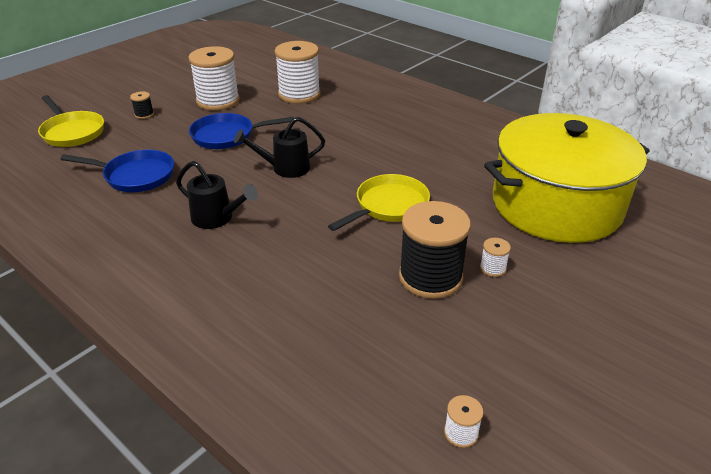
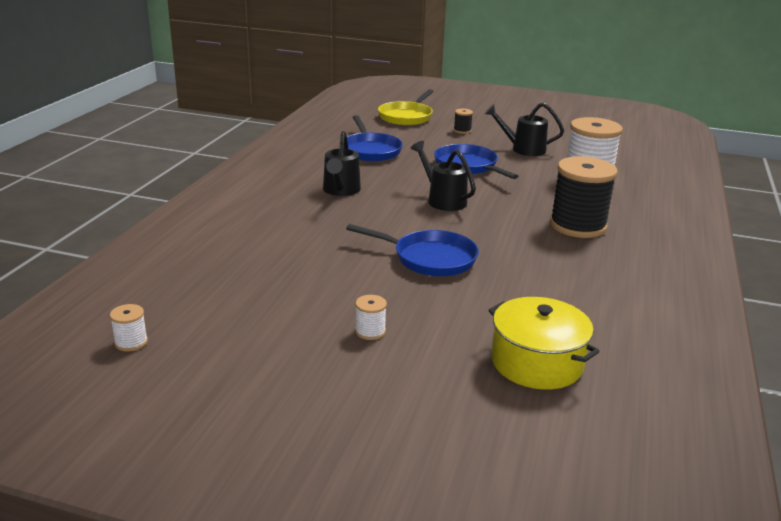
camera: 65 degrees right, 10 degrees down
white spool [189,46,240,110] -> black watering can [485,103,564,156]
yellow pan [328,174,430,231] -> blue pan [346,224,479,276]
black spool [399,201,471,299] -> black spool moved to [550,156,618,238]
yellow pot [484,113,650,243] -> yellow pot [489,297,600,390], size x0.51

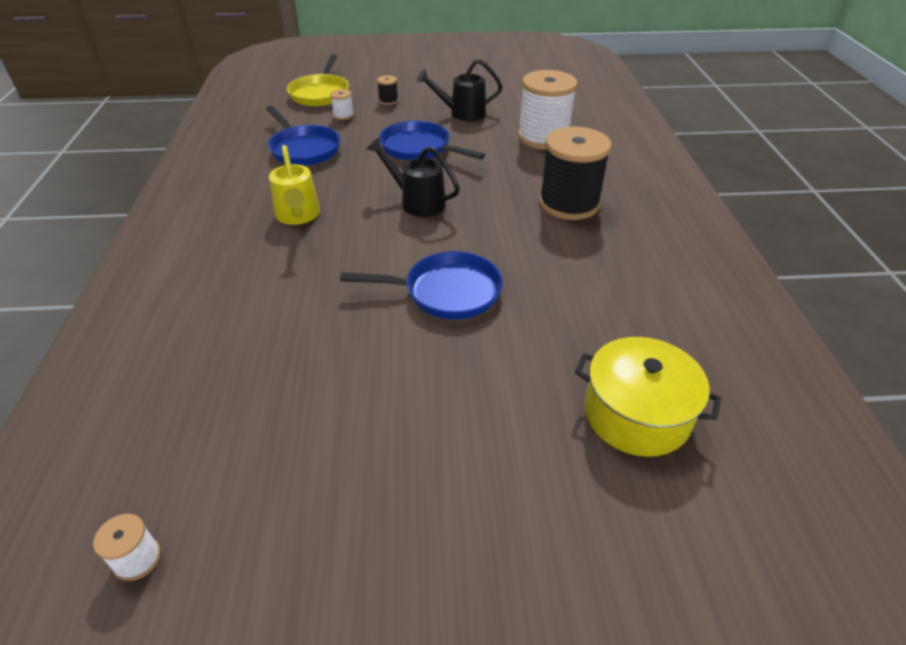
camera: 20 degrees left, 15 degrees up
black watering can [323,131,361,196] -> yellow watering can [269,145,320,225]
white spool [355,295,387,340] -> white spool moved to [330,89,354,120]

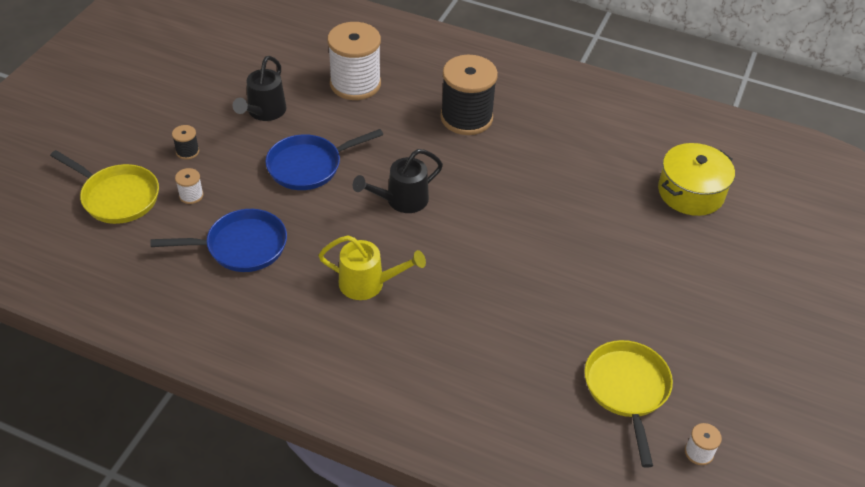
camera: 65 degrees left, 5 degrees up
blue pan [340,251,503,320] -> none
none -> yellow pan [584,340,673,468]

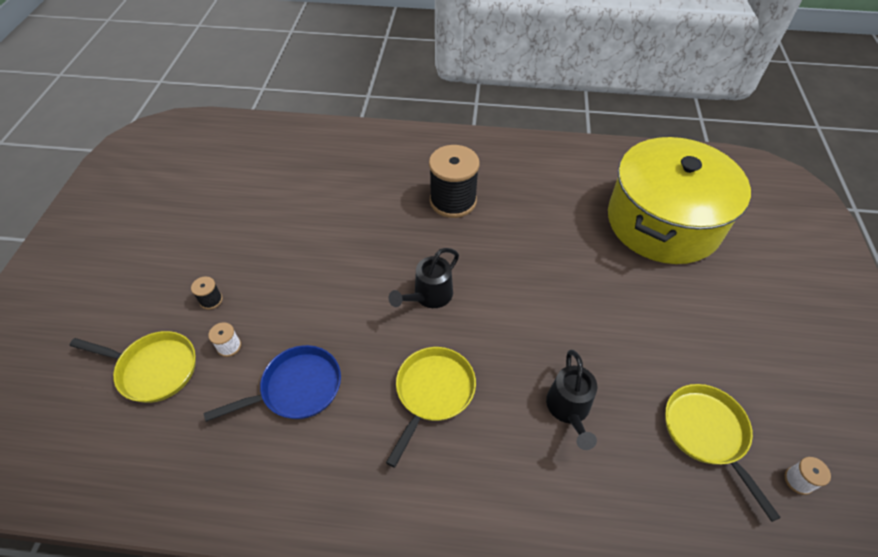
camera: 15 degrees left, 5 degrees up
black watering can [233,56,286,121] -> black watering can moved to [546,350,597,450]
blue pan [265,129,383,190] -> none
yellow watering can [318,235,426,300] -> yellow pan [386,347,476,468]
white spool [327,22,381,100] -> none
yellow pot [658,143,735,216] -> yellow pot [608,137,751,264], size x1.94

